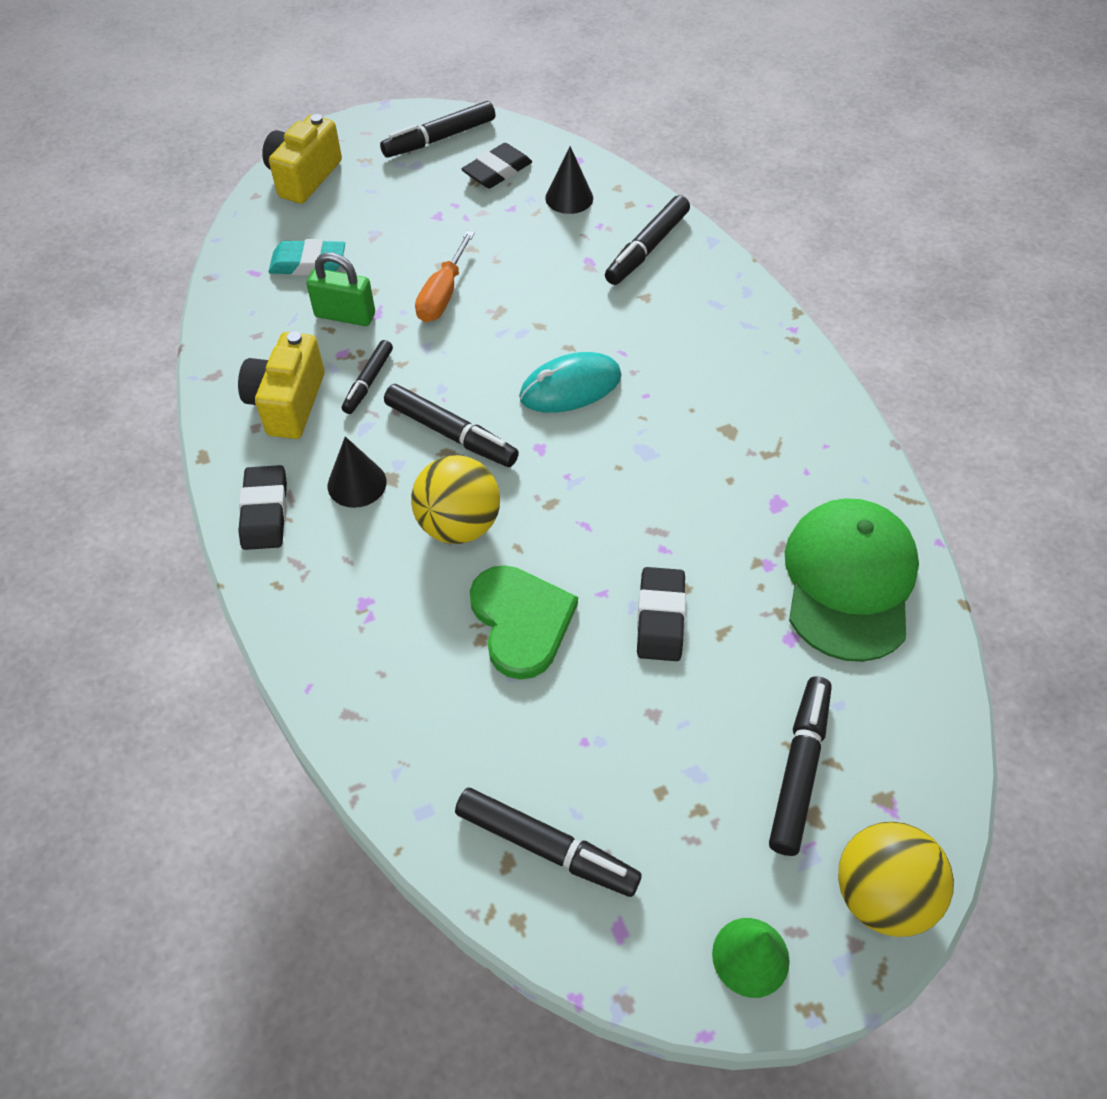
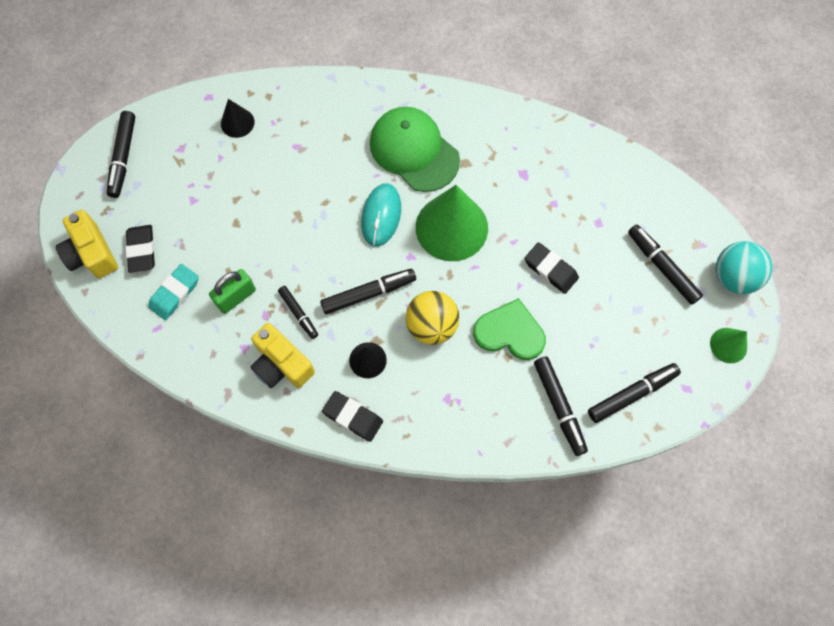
camera: 55 degrees left, 15 degrees up
orange screwdriver [415,230,475,322] -> none
black eraser [461,143,532,188] -> black eraser moved to [126,225,155,273]
black marker [605,195,690,285] -> black marker moved to [534,357,588,456]
green cap [785,498,919,662] -> green cap moved to [370,107,460,192]
yellow ball [838,821,954,937] -> turquoise ball [716,241,773,294]
none -> green cone [416,185,488,261]

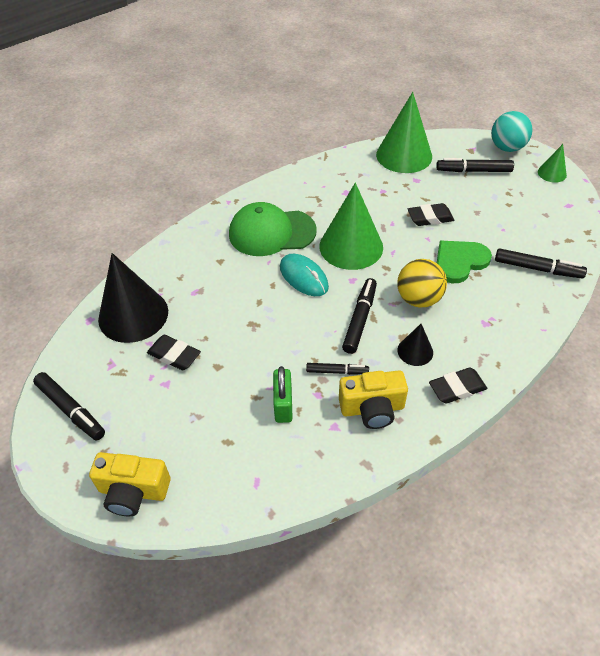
camera: 50 degrees left, 20 degrees down
black eraser [126,225,155,273] -> black eraser moved to [147,335,201,370]
turquoise eraser [148,264,199,320] -> none
black cone [221,99,254,138] -> black cone [98,253,168,343], size x2.06
black marker [588,363,681,423] -> none
none -> green cone [376,92,432,173]

